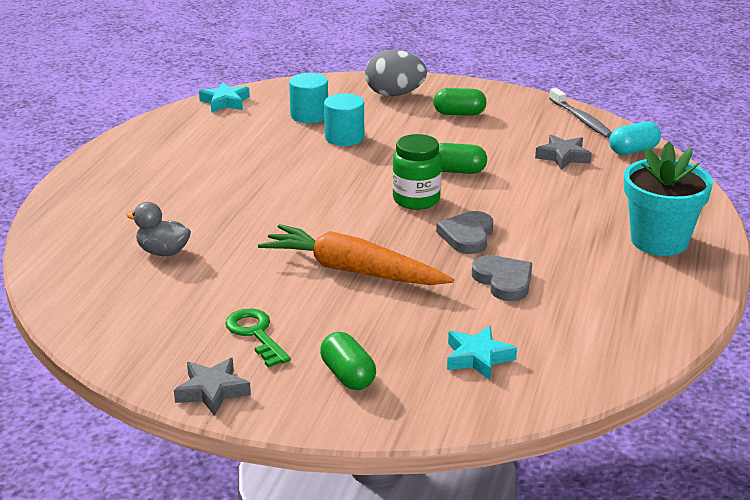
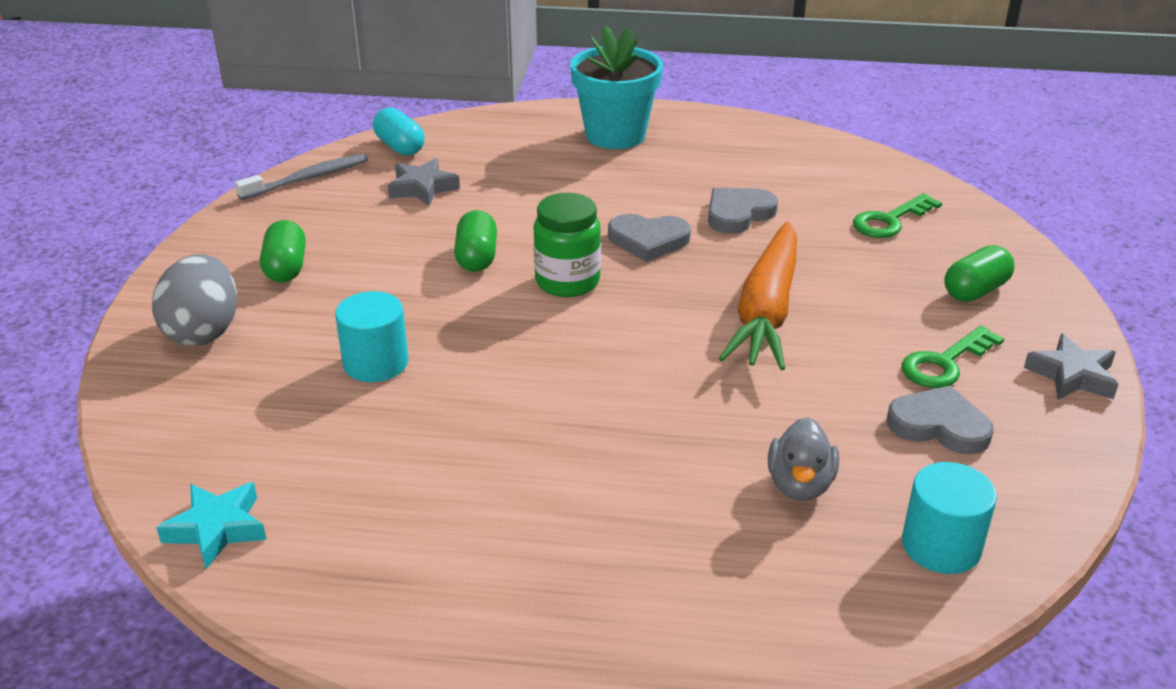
camera: 100 degrees left, 5 degrees up
turquoise cylinder [289,73,328,123] -> turquoise cylinder moved to [902,462,997,574]
turquoise star [447,326,517,380] -> green key [853,193,942,238]
none -> grey heart [887,386,994,455]

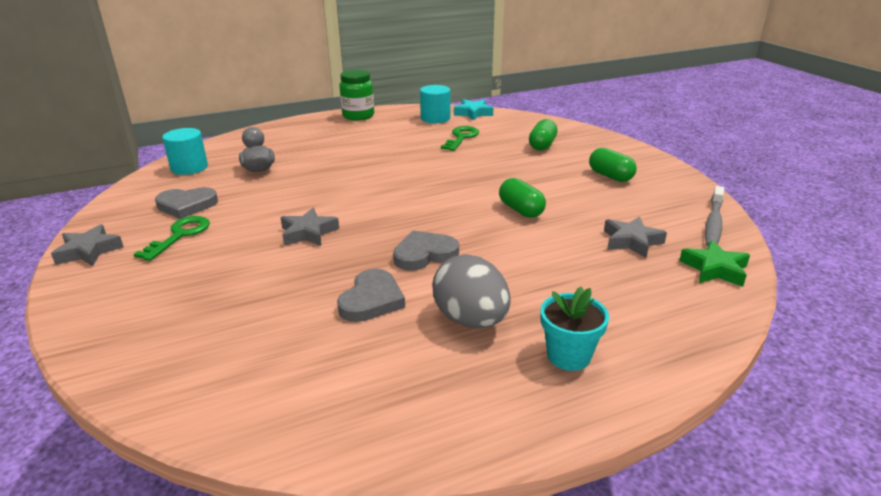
camera: 150 degrees right, 5 degrees down
grey egg [152,254,237,346] -> grey egg moved to [432,254,511,328]
turquoise cylinder [335,291,408,382] -> turquoise cylinder moved to [420,85,450,123]
turquoise capsule [373,107,425,156] -> green star [679,240,750,287]
green jar [533,193,601,297] -> green jar moved to [339,70,374,120]
turquoise flower pot [570,25,663,149] -> turquoise flower pot [541,287,609,371], size x0.60
orange carrot [719,221,797,370] -> grey star [280,208,339,246]
green key [853,193,942,238] -> green key moved to [441,126,479,151]
green capsule [944,245,1015,302] -> green capsule moved to [529,119,558,151]

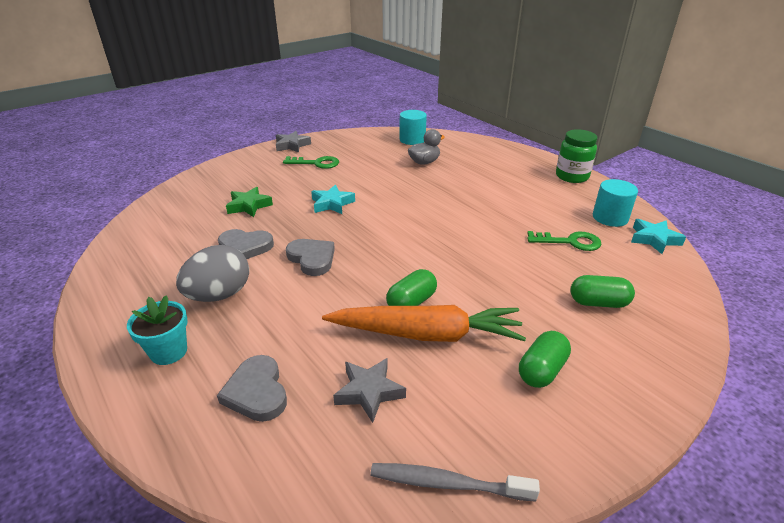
camera: 75 degrees right, 5 degrees up
grey heart [155,187,218,219] -> grey heart moved to [217,355,287,422]
grey star [280,208,339,246] -> turquoise star [311,184,355,214]
green star [679,240,750,287] -> green star moved to [226,187,273,217]
none -> orange carrot [322,305,526,342]

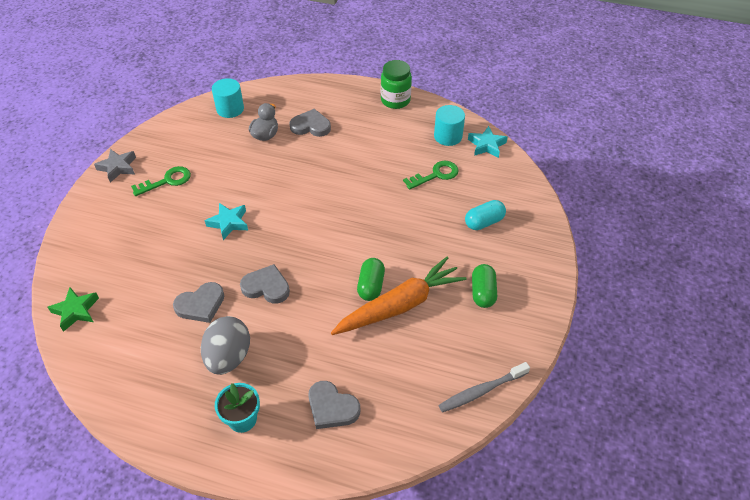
camera: 35 degrees left, 15 degrees up
green star [226,187,273,217] -> green star moved to [48,287,99,332]
grey star [333,358,406,423] -> none
green capsule [570,275,635,308] -> turquoise capsule [465,200,506,230]
none -> grey heart [290,109,331,137]

